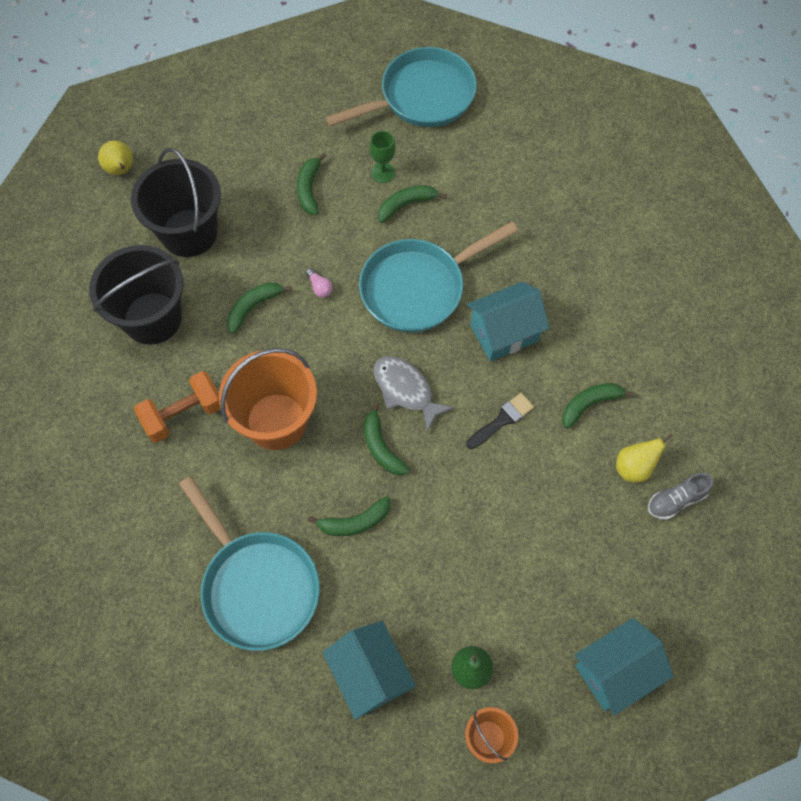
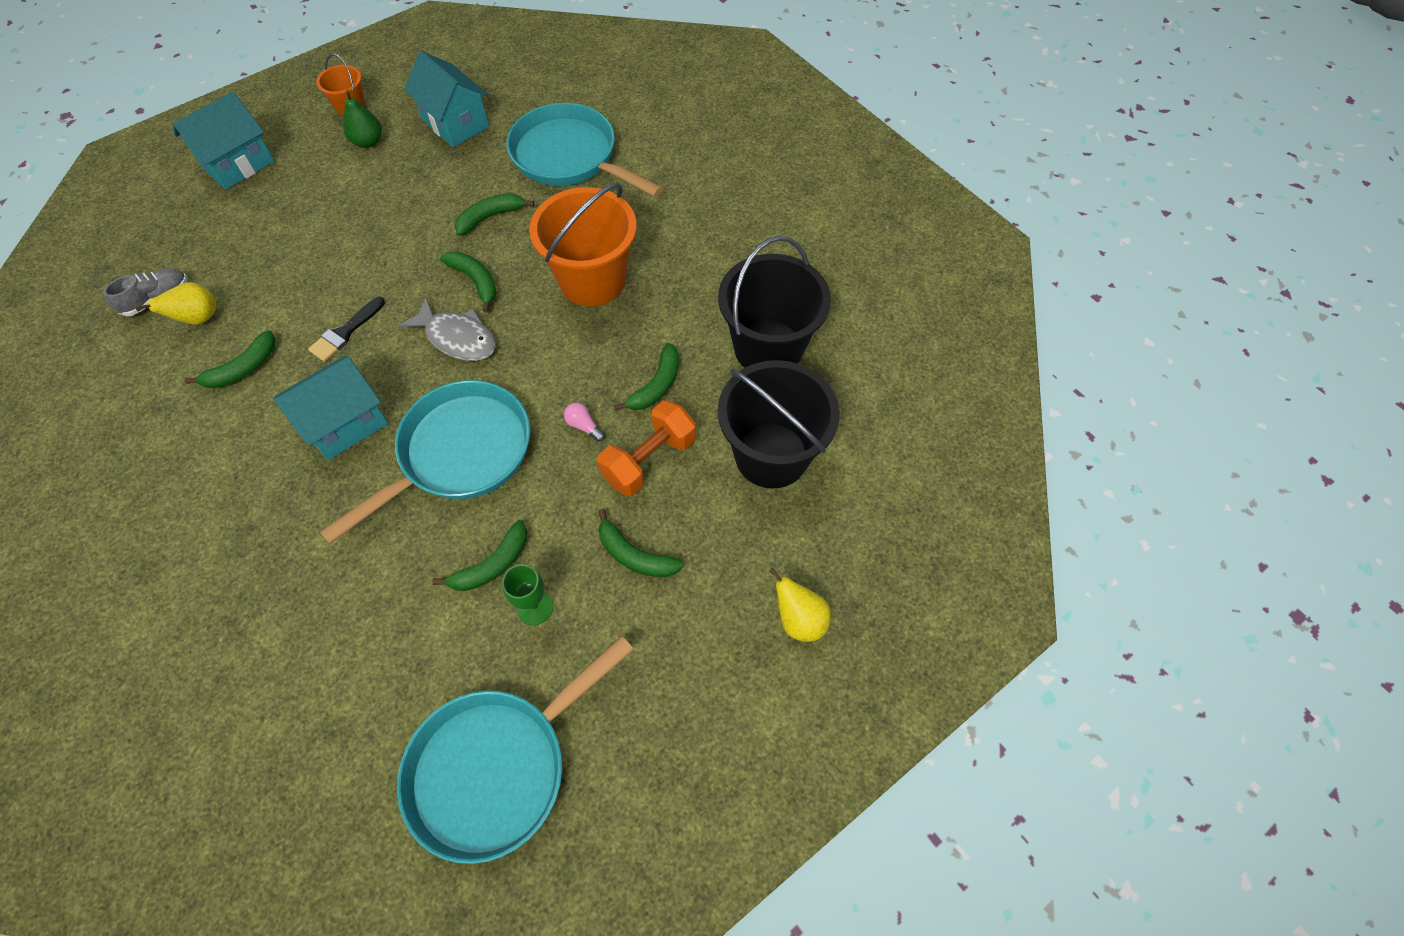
camera: 165 degrees right, 5 degrees down
yellow pear [98,141,133,175] -> yellow pear moved to [769,568,831,642]
orange dumbbell [134,371,221,443] -> orange dumbbell moved to [597,400,696,496]
green banana [297,153,326,215] -> green banana turned 135 degrees clockwise [598,509,684,577]

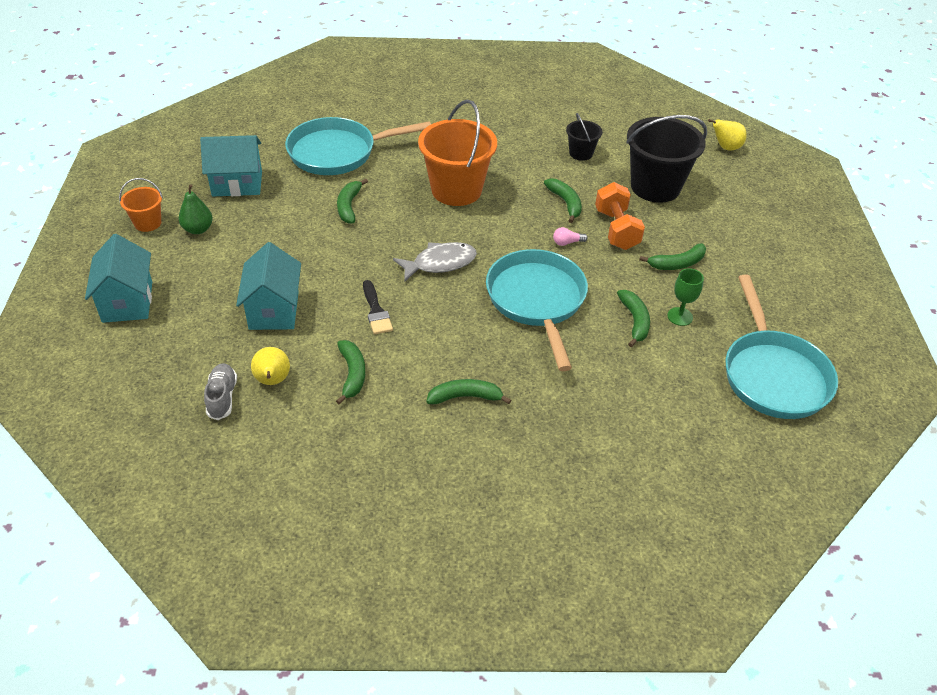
camera: 55 degrees left, 15 degrees down
turquoise house [274,356,388,460] -> turquoise house moved to [236,242,301,330]
green banana [440,251,497,312] -> green banana moved to [426,379,512,404]
black bucket [718,236,831,368] -> black bucket [566,113,603,161], size x0.49
yellow pear [769,568,831,642] -> yellow pear moved to [708,119,747,151]

